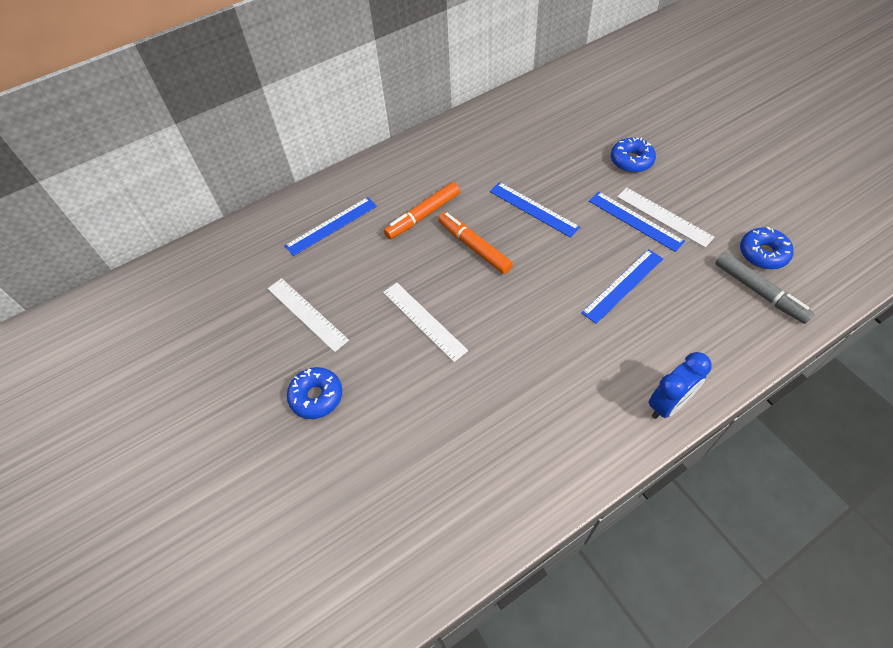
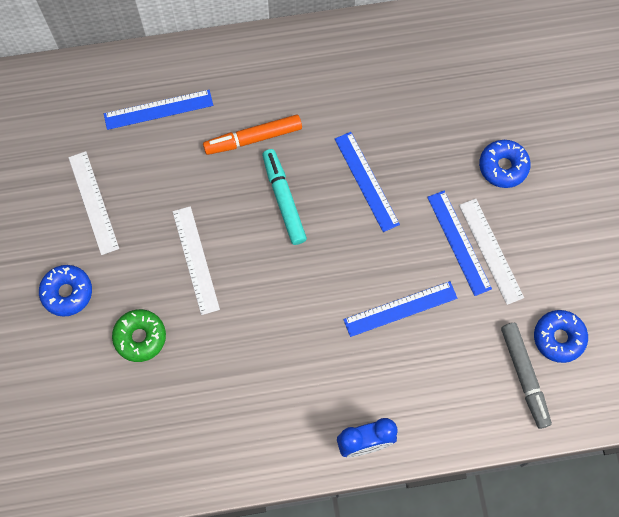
camera: 20 degrees right, 15 degrees up
orange marker [438,212,513,274] -> turquoise marker [262,149,307,245]
none -> green donut [112,309,166,362]

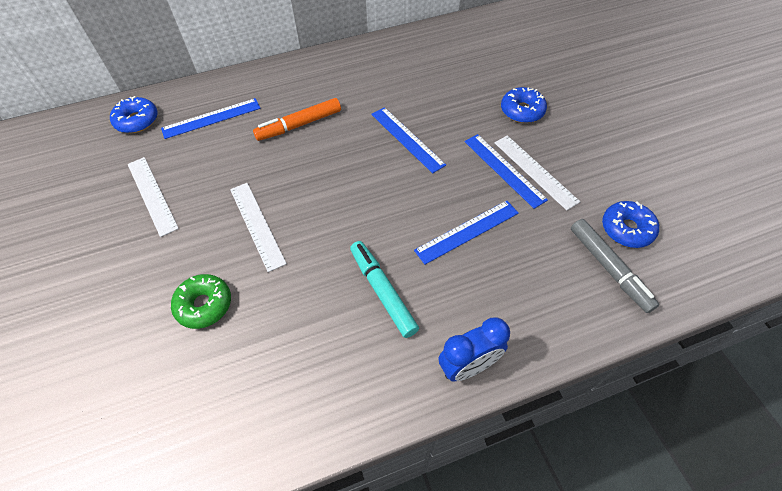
camera: 10 degrees left, 15 degrees down
blue donut [39,265,92,316] -> blue donut moved to [110,96,158,133]
turquoise marker [262,149,307,245] -> turquoise marker moved to [350,241,419,338]

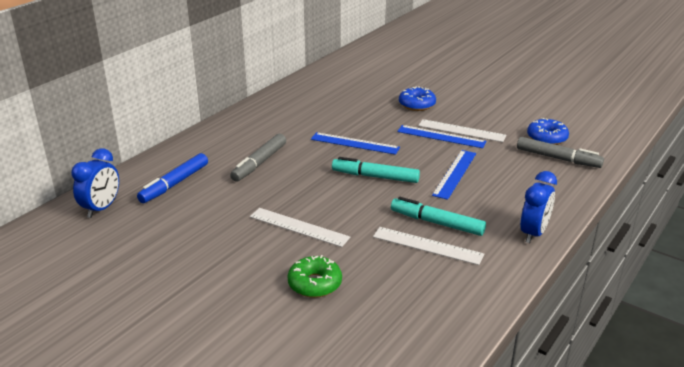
camera: 35 degrees left, 25 degrees down
blue donut [110,96,158,133] -> blue clock [71,148,119,218]
white ruler [127,157,179,237] -> white ruler moved to [373,227,484,265]
blue ruler [161,98,261,139] -> blue marker [137,153,208,203]
orange marker [253,98,341,141] -> grey marker [230,134,286,182]
none -> turquoise marker [332,157,420,183]

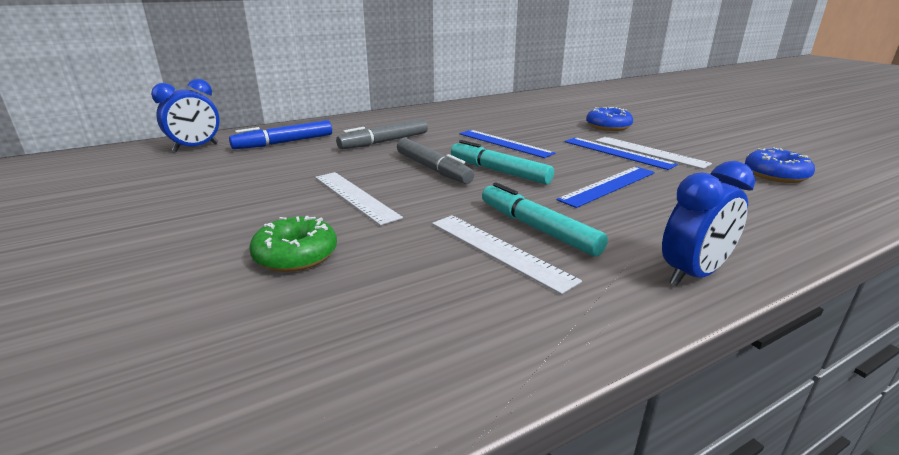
camera: 25 degrees right, 5 degrees down
grey marker [517,137,604,168] -> grey marker moved to [397,138,474,184]

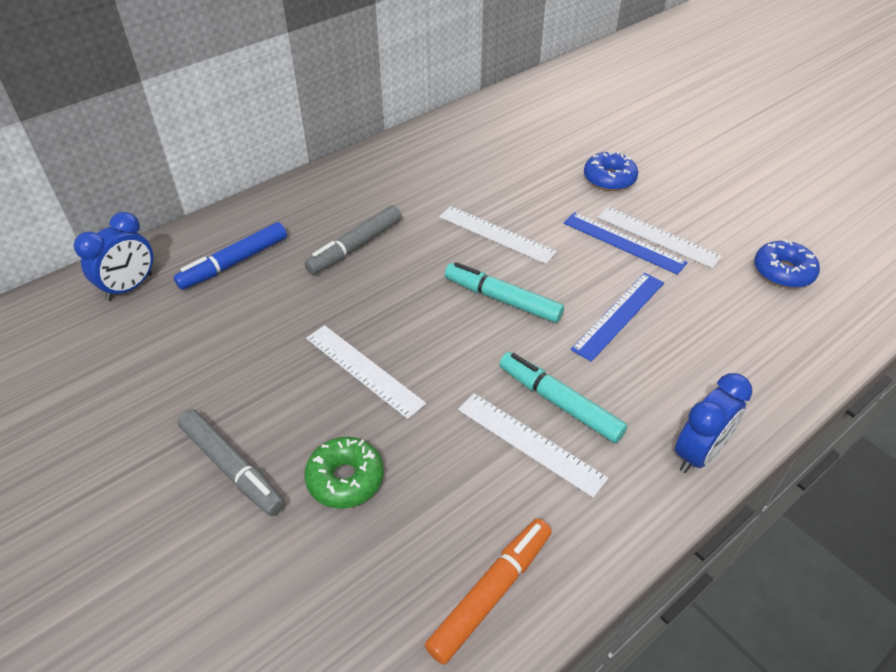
camera: 10 degrees left, 20 degrees up
grey marker [397,138,474,184] -> grey marker moved to [177,409,285,516]
blue ruler [459,130,555,158] -> white ruler [439,206,557,264]
none -> orange marker [425,518,552,665]

